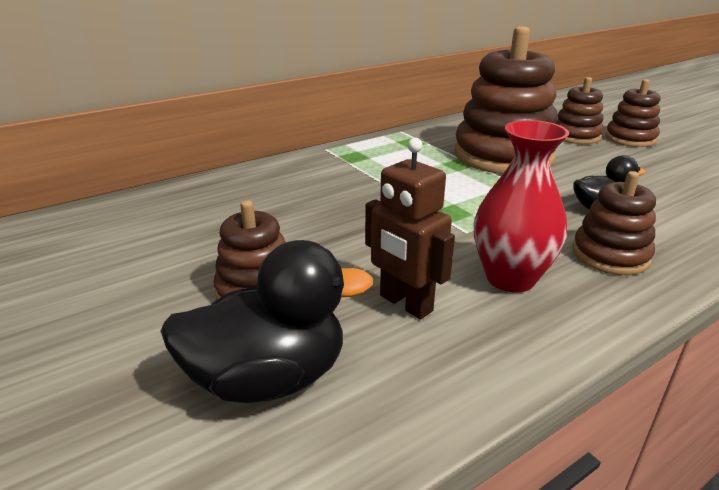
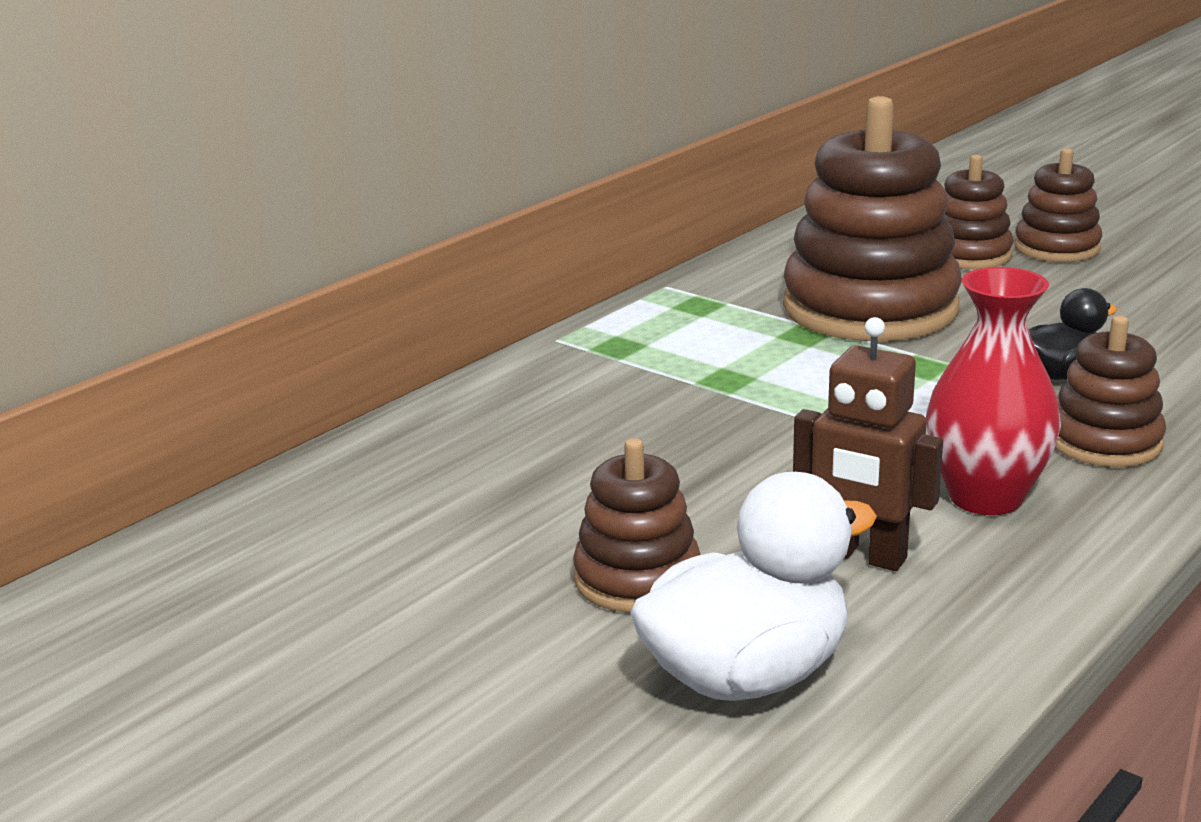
camera: 15 degrees left, 5 degrees down
black duck [161,240,373,403] -> white duck [630,472,877,701]

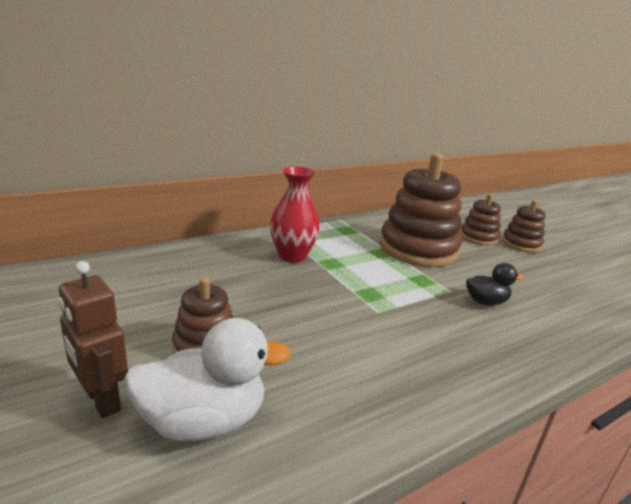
camera: 15 degrees right, 0 degrees up
brown robot [793,317,943,571] -> brown robot moved to [59,261,128,418]
red vase [926,267,1061,515] -> red vase moved to [270,166,320,263]
brown stacking toy [1055,316,1166,467] -> none

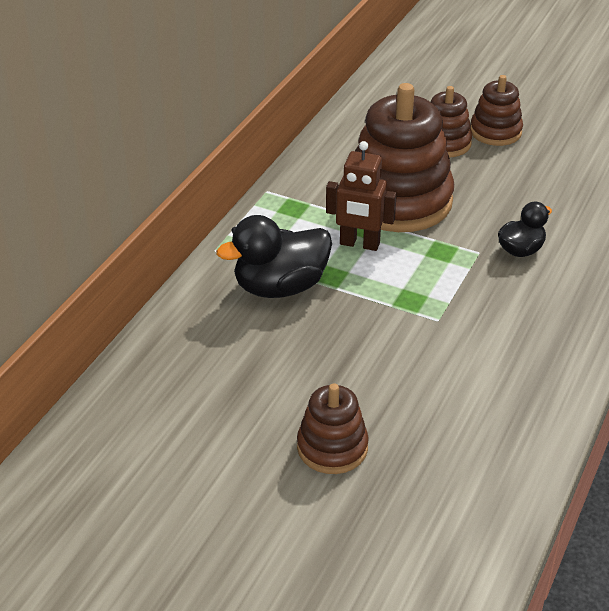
camera: 30 degrees left, 15 degrees up
brown robot [59,261,128,418] -> brown robot moved to [326,141,397,251]
white duck [124,318,291,441] -> none
red vase [270,166,320,263] -> black duck [216,215,332,298]

